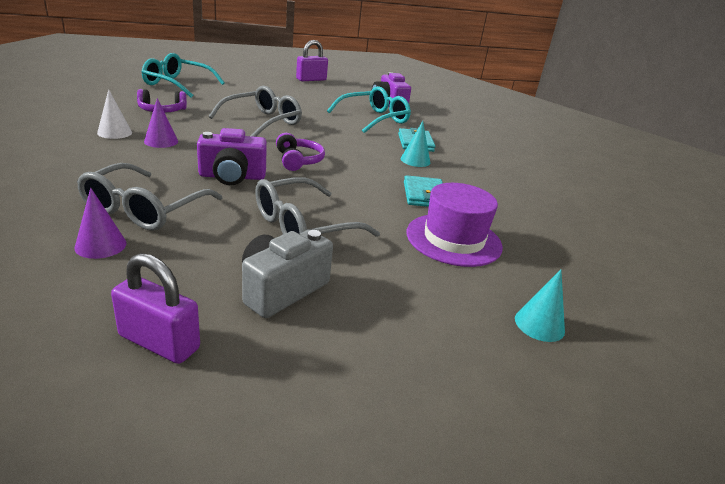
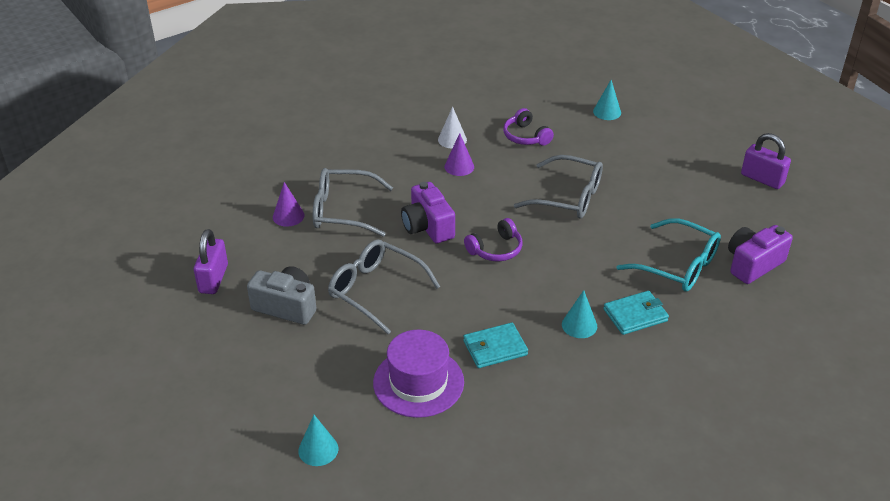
camera: 75 degrees right, 10 degrees up
turquoise glasses [142,53,225,98] -> turquoise cone [593,80,621,120]

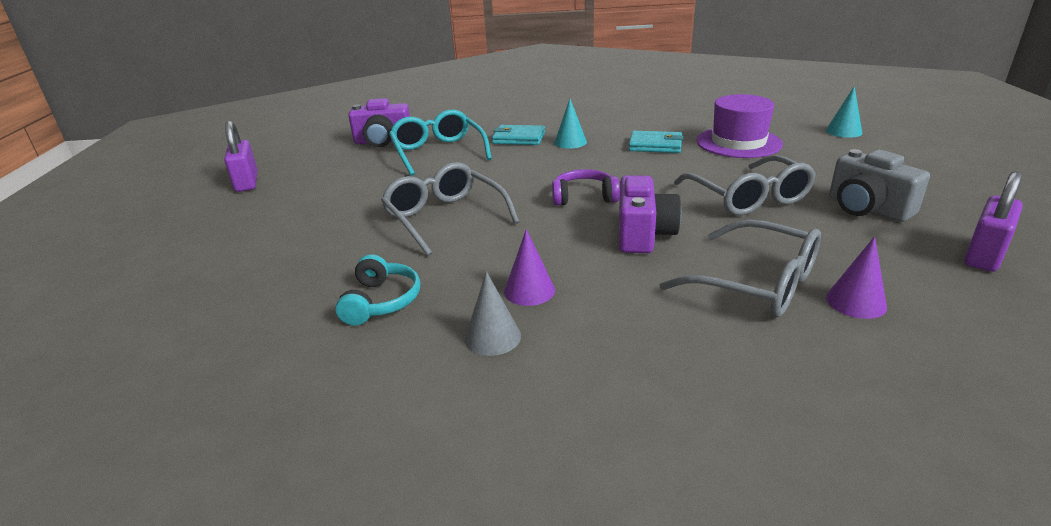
camera: 145 degrees left, 10 degrees down
white cone [438,106,467,149] -> grey cone [465,272,521,356]
purple headphones [503,108,554,146] -> turquoise headphones [335,254,420,326]
turquoise cone [593,80,621,120] -> none

